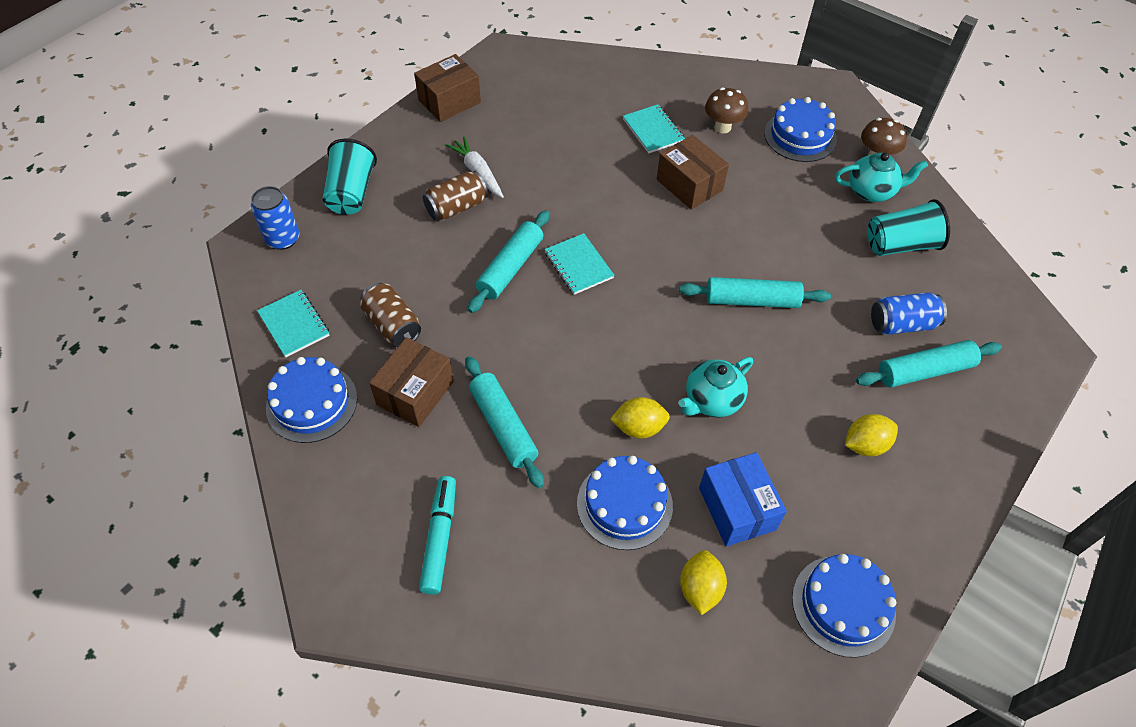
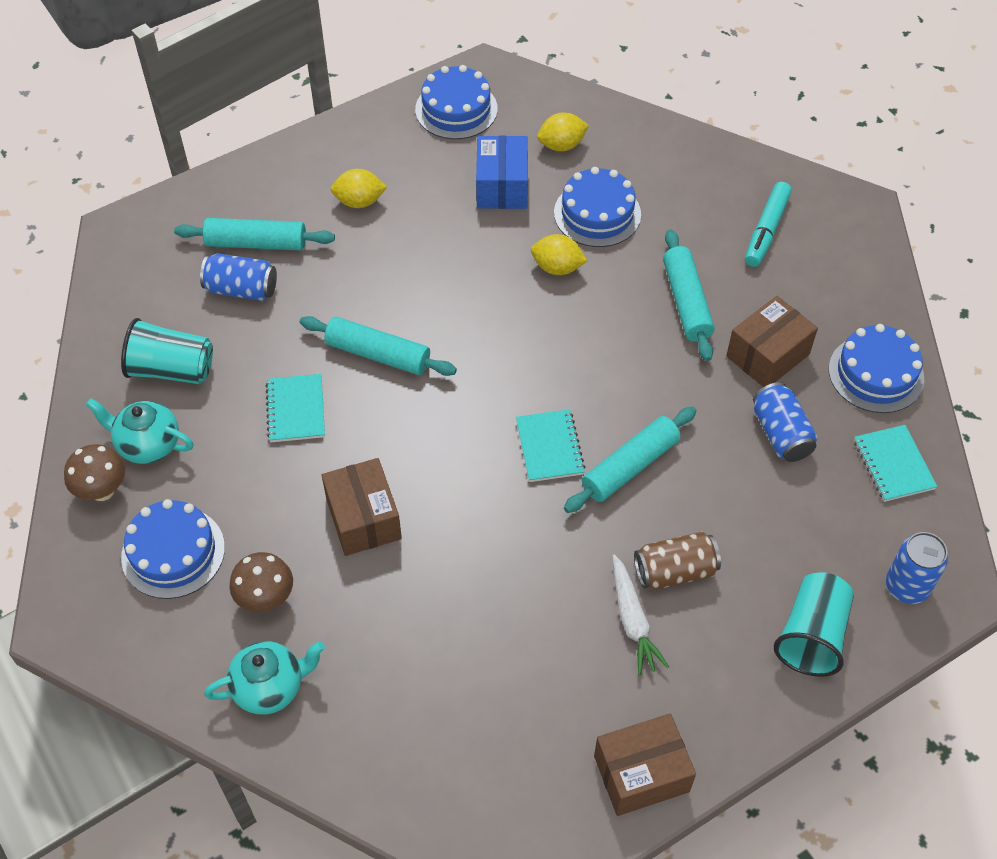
camera: 160 degrees left, 0 degrees up
brown can [360,283,421,347] -> blue can [753,382,818,462]
turquoise notebook [623,104,685,153] -> turquoise notebook moved to [266,374,325,442]
turquoise teapot [678,357,753,418] -> turquoise teapot moved to [204,641,325,715]
yellow lemon [680,550,727,615] -> yellow lemon turned 45 degrees clockwise [537,113,589,151]

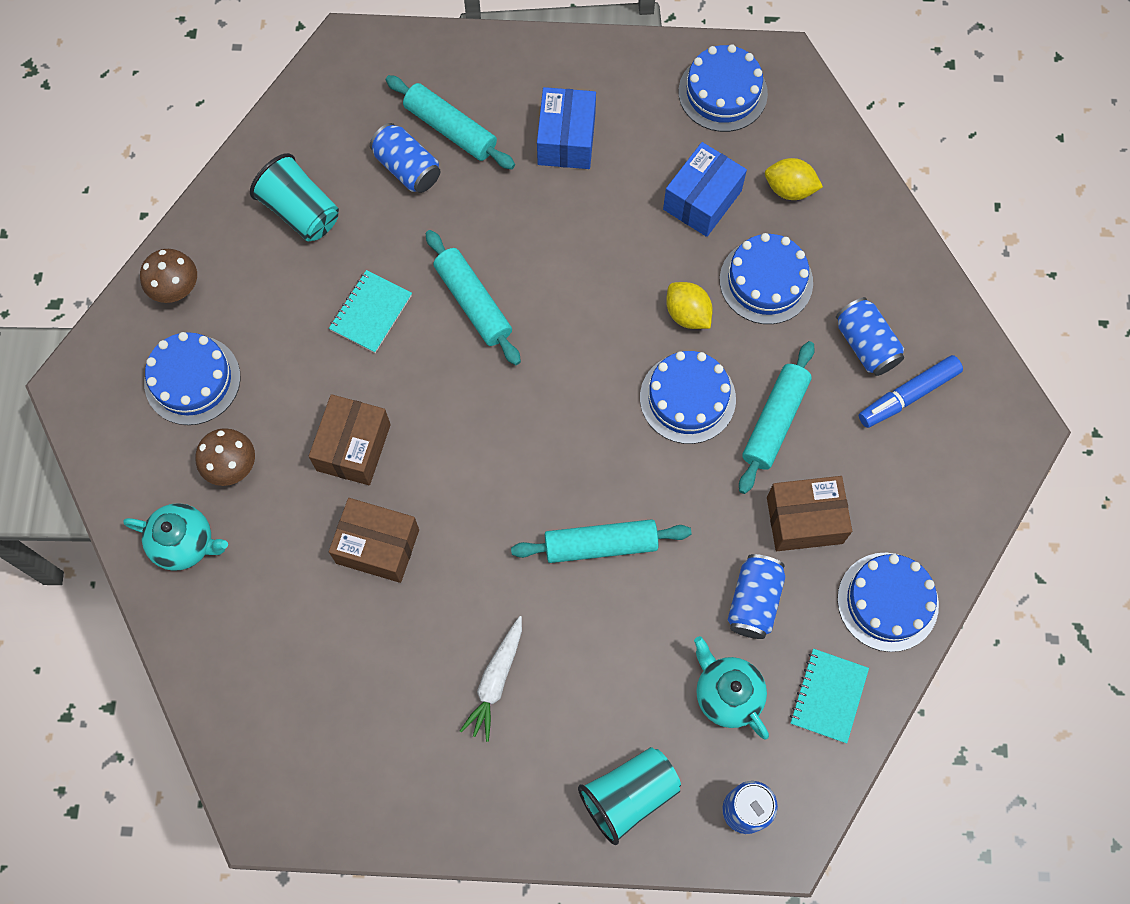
camera: 35 degrees right, 15 degrees up
turquoise teapot [86,398,194,464] -> turquoise teapot moved to [694,636,769,739]
yellow lemon [330,169,387,208] -> blue box [537,87,596,169]
turquoise notebook [516,409,585,482] -> none
brown box [594,713,696,816] -> brown box moved to [329,498,419,583]
brown can [634,532,721,590] -> none
turquoise marker [745,182,792,267] -> blue marker [859,355,963,428]
none -> blue cake [640,351,736,444]
none -> blue can [836,297,904,376]

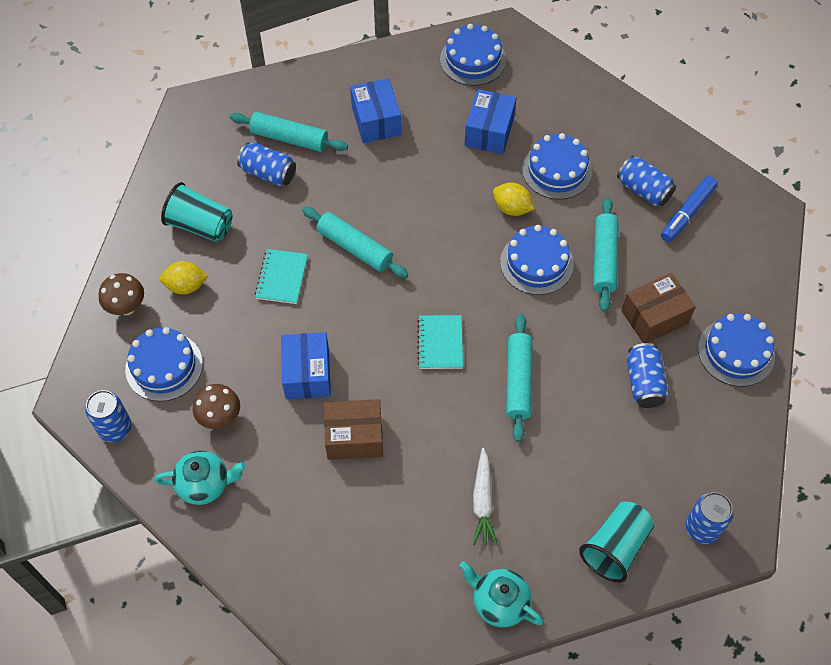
camera: 20 degrees left, 10 degrees down
brown box [309,394,391,485] -> blue box [281,332,331,400]
turquoise rolling pin [511,519,691,563] -> turquoise rolling pin turned 60 degrees counterclockwise [506,314,533,442]
turquoise teapot [694,636,769,739] -> turquoise teapot moved to [459,561,544,628]
yellow lemon [765,158,823,200] -> yellow lemon moved to [160,261,208,294]
turquoise notebook [790,649,869,743] -> turquoise notebook moved to [417,315,463,369]
none -> blue can [85,390,132,442]

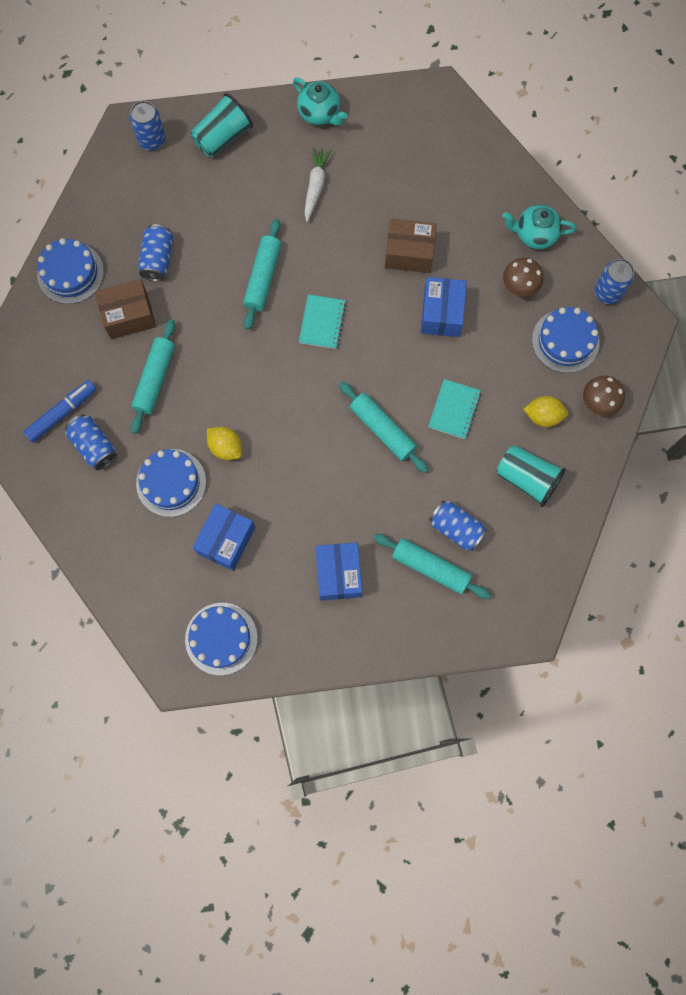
camera: 170 degrees left, 15 degrees up
blue cake [500,225,574,295] -> none

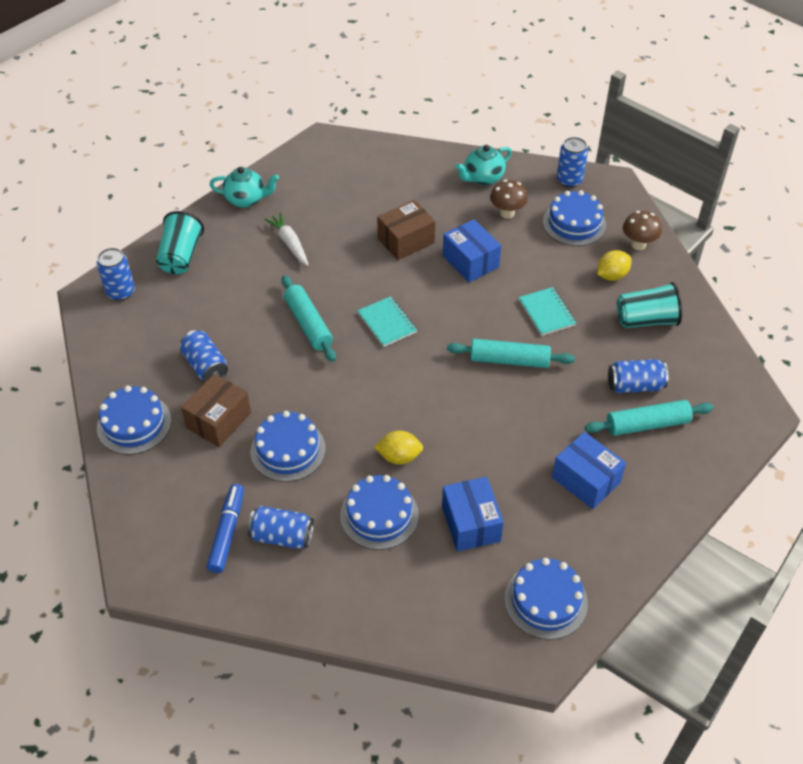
camera: 40 degrees left, 25 degrees down
turquoise rolling pin [131,319,175,434] -> blue cake [250,411,326,482]

